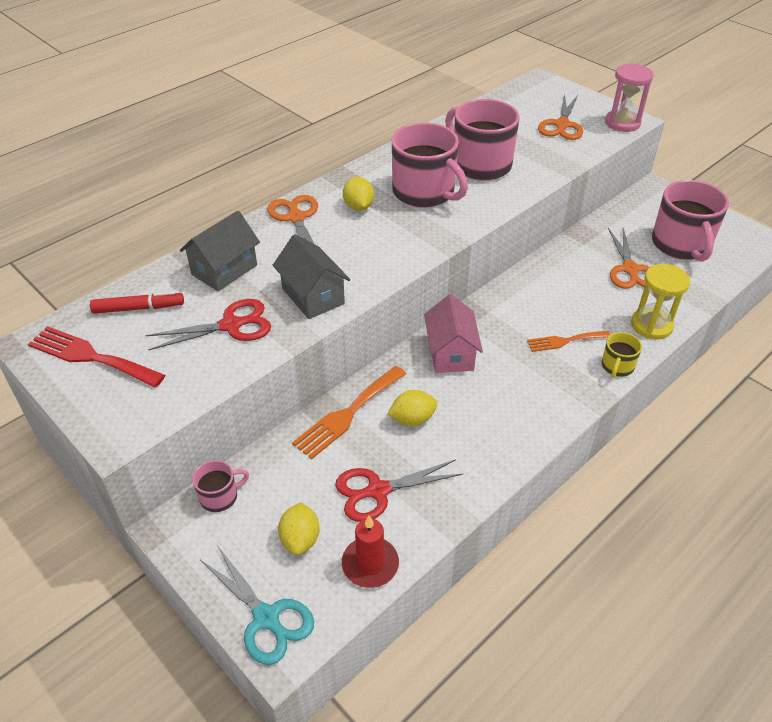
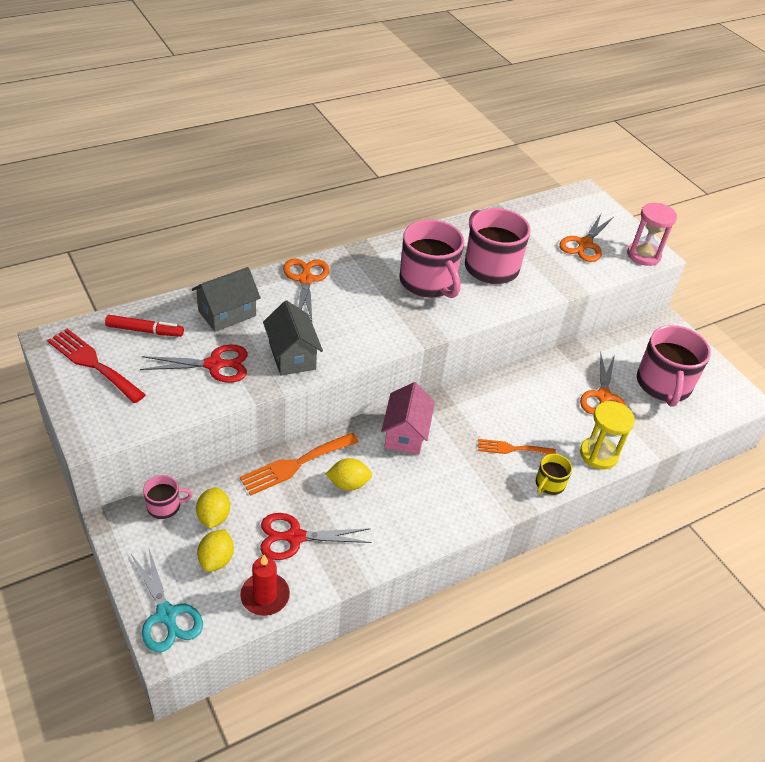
camera: 10 degrees right, 0 degrees up
yellow lemon [343,177,374,211] -> yellow lemon moved to [196,487,230,529]

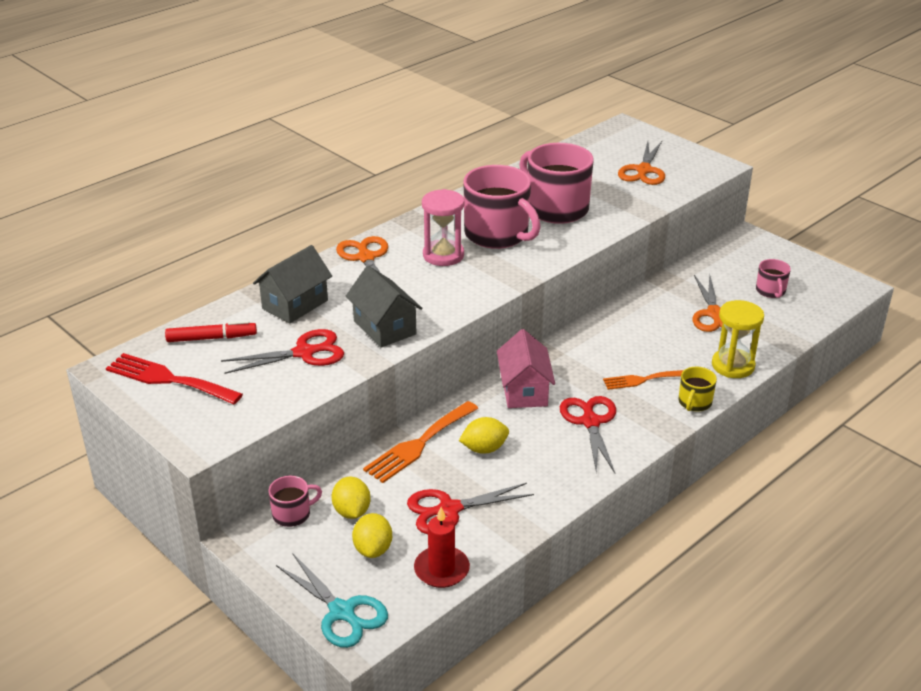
camera: 10 degrees left, 10 degrees down
pink hourglass [627,203,677,266] -> pink hourglass moved to [422,189,464,266]
pink mug [637,325,711,407] -> pink mug [756,259,791,298], size x0.48
none -> red scissors [560,396,616,474]

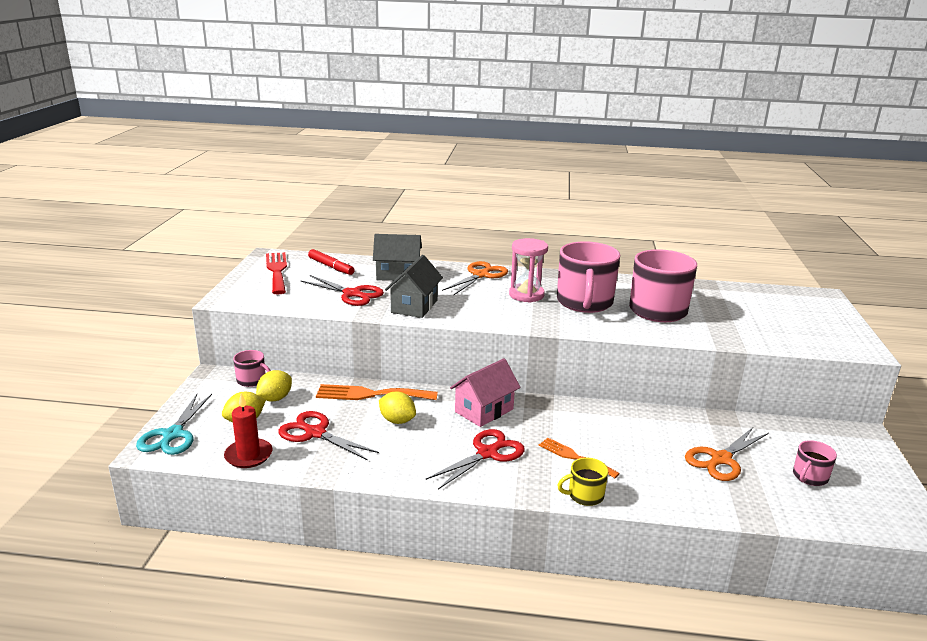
camera: 50 degrees right, 10 degrees down
orange scissors [618,141,665,185] -> none
yellow hourglass [712,300,764,378] -> none

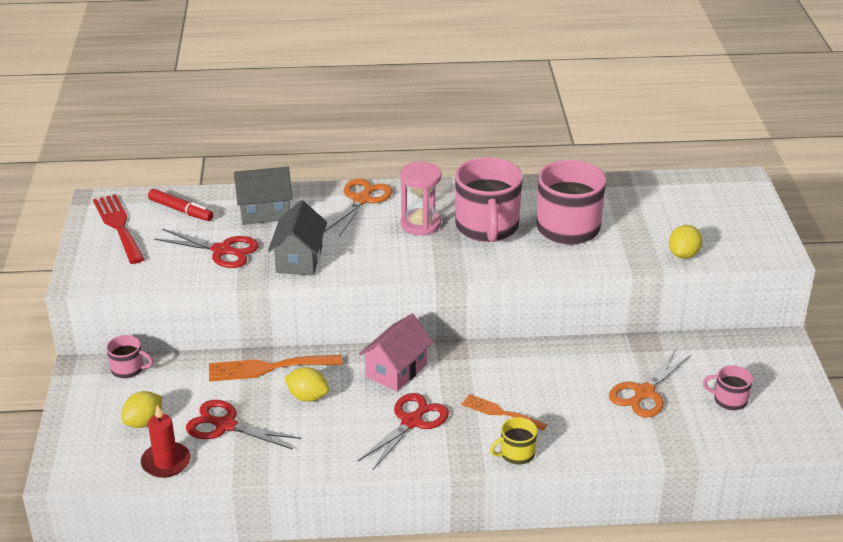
camera: 10 degrees left, 10 degrees up
turquoise scissors [136,394,212,455] -> none
yellow lemon [256,370,292,402] -> yellow lemon moved to [669,225,702,259]
pink mug [793,440,837,486] -> pink mug turned 75 degrees clockwise [703,366,753,410]

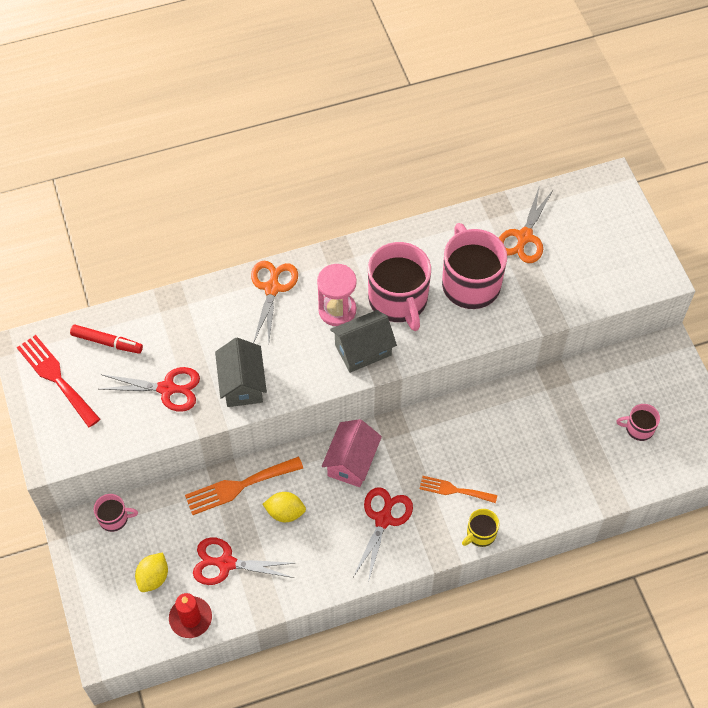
camera: 15 degrees left, 25 degrees up
grey house [234,167,293,225] -> grey house moved to [330,310,397,373]
orange scissors [609,349,691,418] -> orange scissors moved to [499,185,553,263]
yellow lemon [669,225,702,259] -> none

